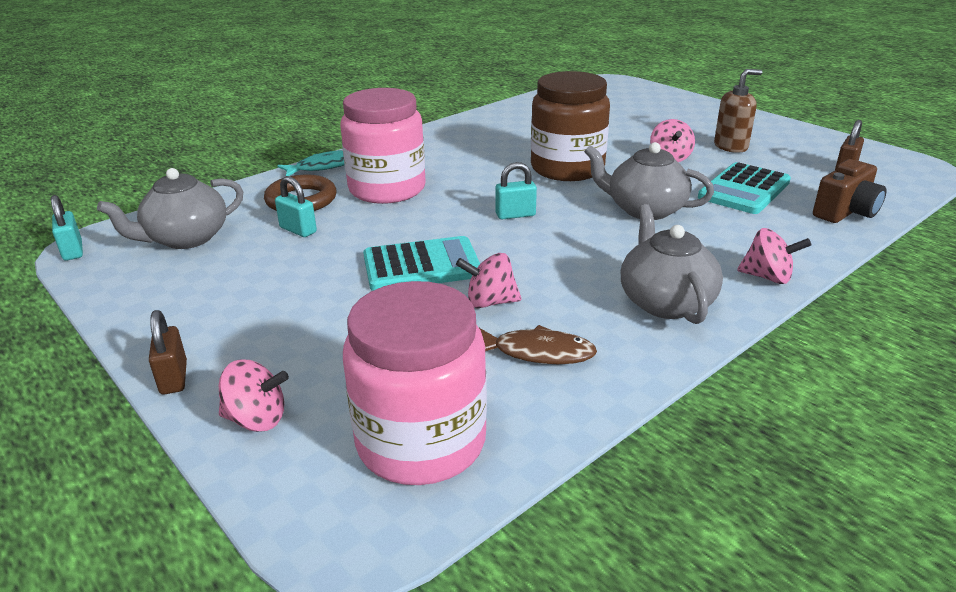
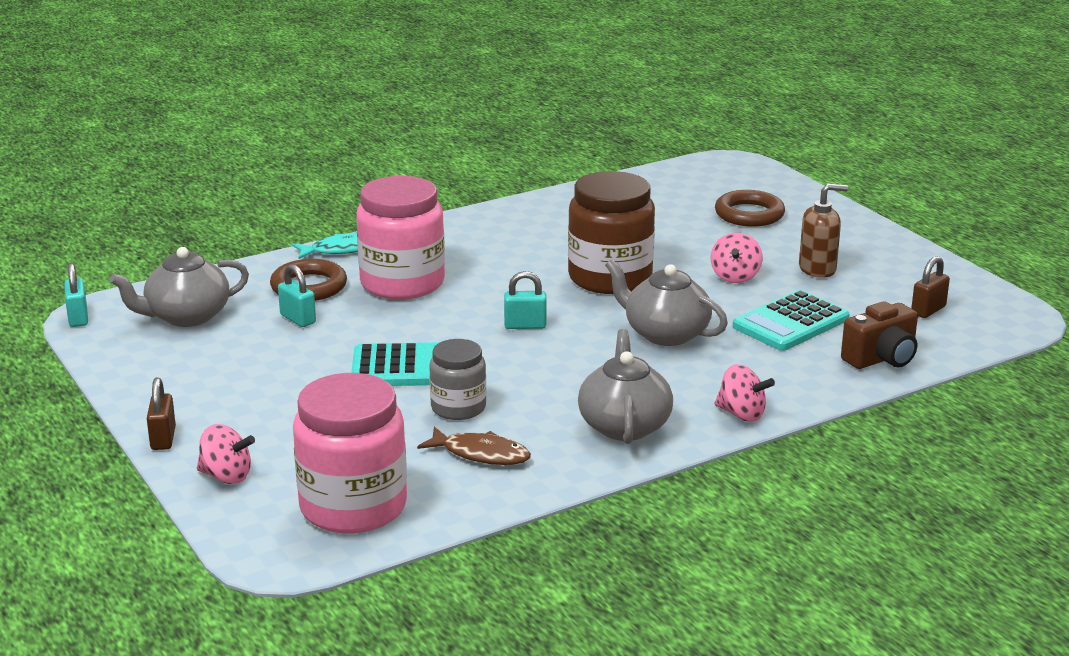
camera: 10 degrees right, 5 degrees down
pink spinning top [456,253,521,308] -> grey jar [429,339,486,420]
none -> brown ring [715,190,785,227]

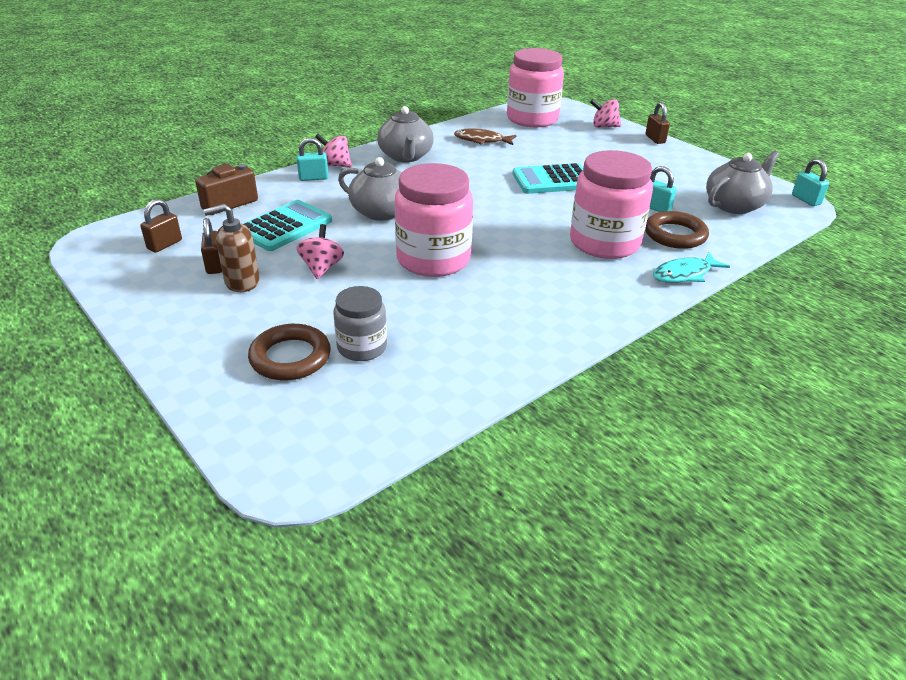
camera: 170 degrees right, 10 degrees up
grey jar [429,339,486,420] -> grey jar moved to [334,286,387,361]
turquoise padlock [504,271,547,329] -> turquoise padlock moved to [297,138,328,181]
brown jar [568,171,655,294] -> pink jar [395,163,473,277]
none -> brown padlock [201,218,222,274]

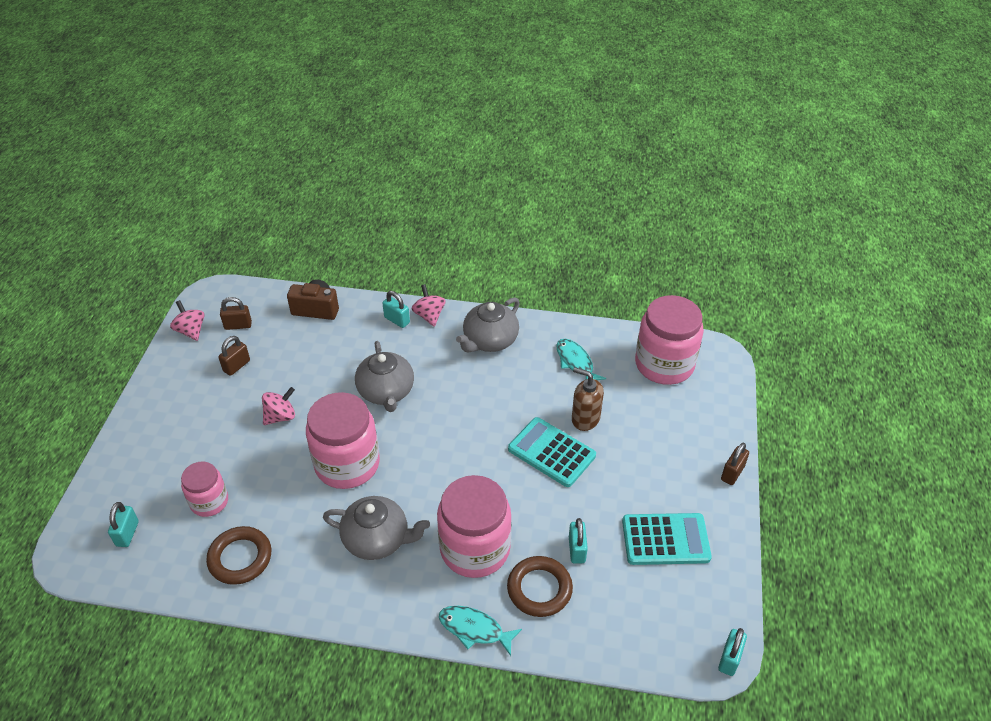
camera: 50 degrees right, 10 degrees up
brown soap dispenser [203,204,259,292] -> brown soap dispenser moved to [572,367,604,431]
turquoise calculator [243,200,332,251] -> turquoise calculator moved to [622,513,712,565]
brown ring [248,324,331,381] -> brown ring moved to [206,526,271,585]
grey jar [334,286,387,361] -> pink jar [181,462,228,517]
brown fish [454,129,517,145] -> turquoise fish [556,339,606,380]
pink spinning top [590,99,621,128] -> pink spinning top moved to [170,300,205,341]
grey teapot [706,151,779,214] -> grey teapot moved to [323,496,430,560]
none -> turquoise padlock [108,502,139,547]

